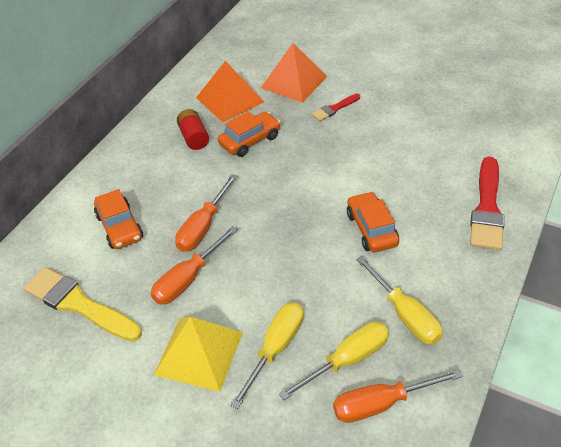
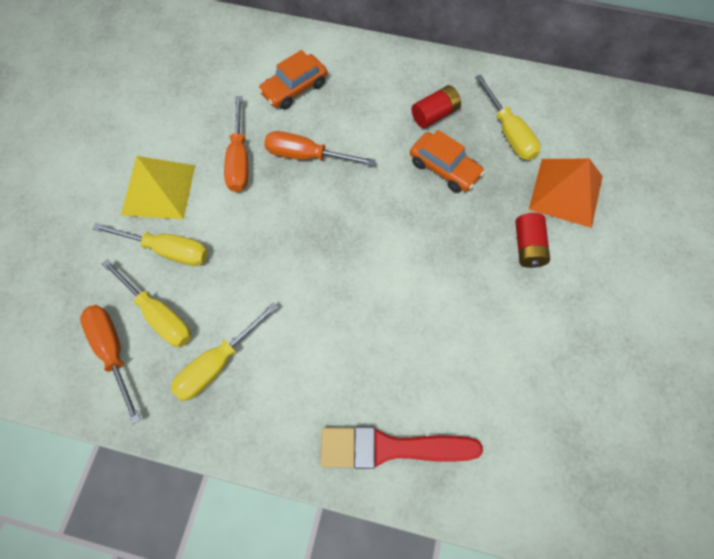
camera: 75 degrees right, 20 degrees up
yellow brush [24,267,142,342] -> none
orange screwdriver [151,226,238,305] -> orange screwdriver turned 120 degrees counterclockwise [224,96,248,192]
orange pyramid [196,61,264,122] -> yellow screwdriver [475,75,540,160]
red brush [312,94,360,121] -> red battery [516,213,550,268]
orange car [347,191,399,253] -> none

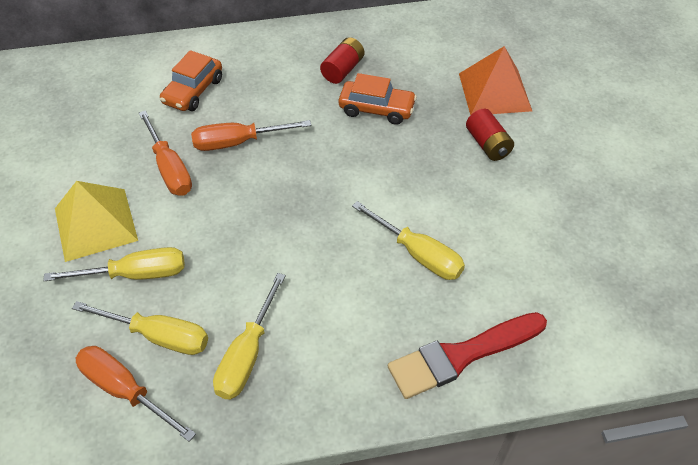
camera: 25 degrees left, 15 degrees down
yellow screwdriver [475,75,540,160] -> yellow screwdriver moved to [352,201,465,280]

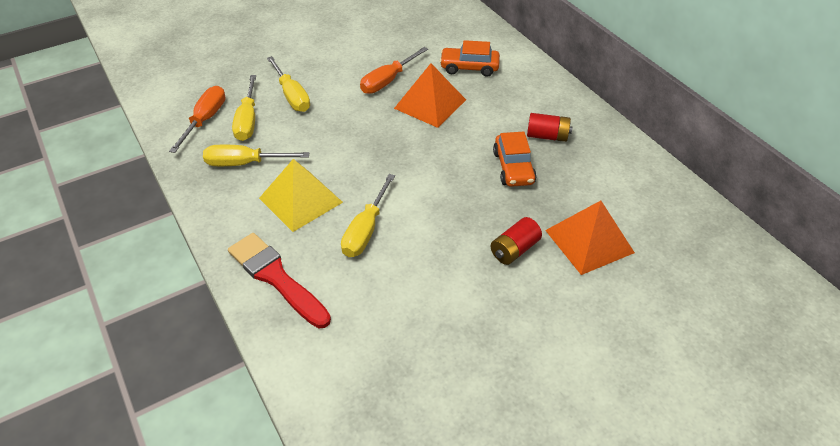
camera: 70 degrees right, 5 degrees down
yellow pyramid [55,181,138,262] -> yellow pyramid moved to [259,159,343,232]
orange screwdriver [191,120,311,151] -> orange pyramid [394,63,466,128]

